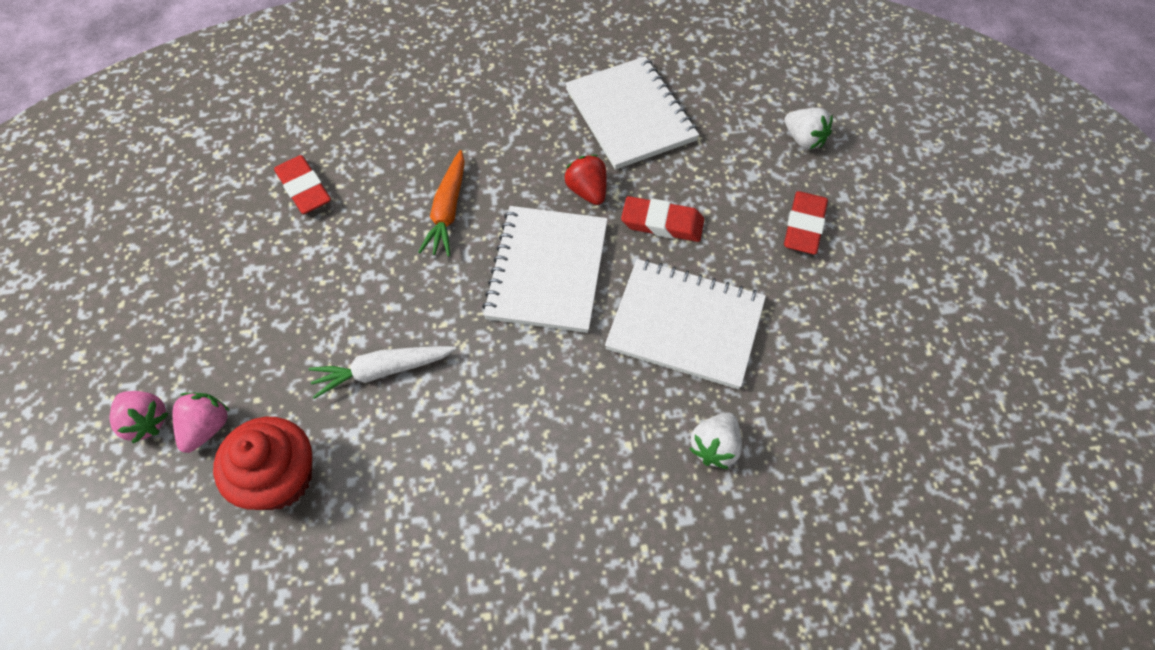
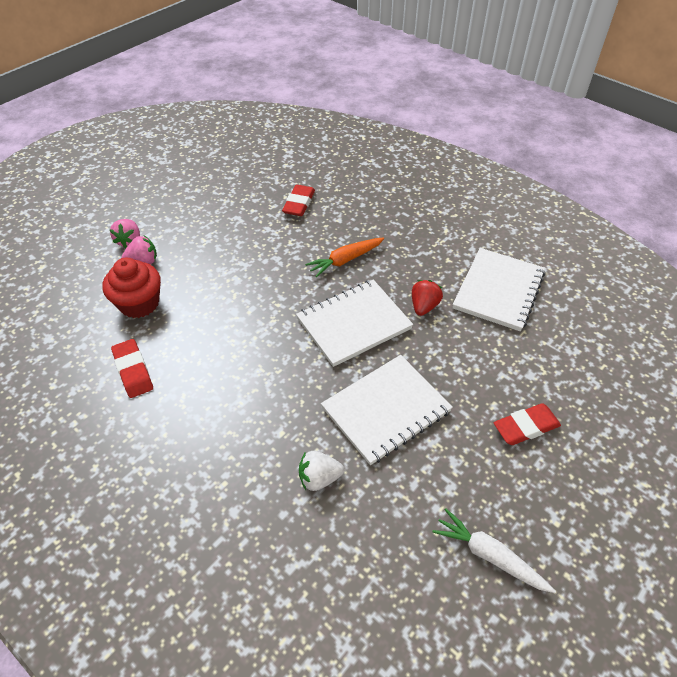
camera: 50 degrees right, 10 degrees down
white carrot [309,346,456,399] -> white carrot moved to [432,509,556,593]
white notebook [605,259,766,390] -> white notebook turned 75 degrees clockwise [321,355,453,465]
red eraser [621,196,704,242] -> red eraser moved to [111,339,153,398]
white strawberry [785,108,833,150] -> none

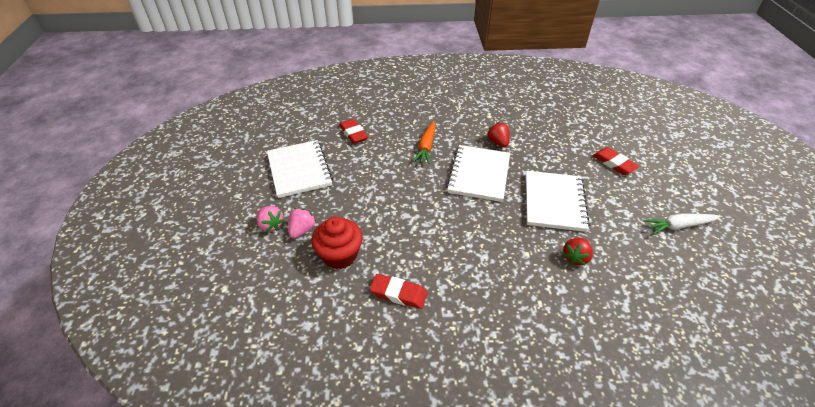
camera: 45 degrees left, 5 degrees down
white strawberry [299,451,344,491] -> red strawberry [562,238,593,265]
white notebook [453,248,545,331] -> white notebook moved to [267,140,333,198]
red eraser [494,403,561,445] -> red eraser turned 60 degrees counterclockwise [592,147,640,175]

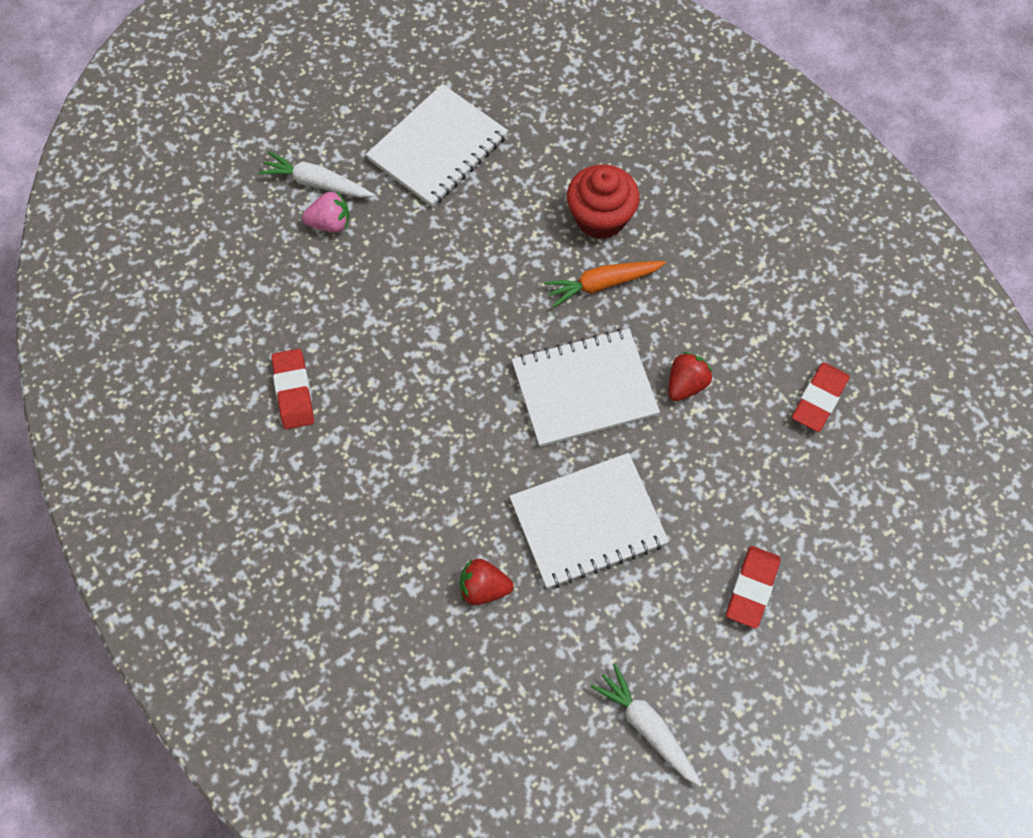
camera: 60 degrees right, 20 degrees up
pink strawberry [256,206,284,232] -> white carrot [258,151,374,198]
red cupcake [311,217,363,269] -> red cupcake moved to [567,164,639,239]
red eraser [339,119,368,144] -> red eraser moved to [792,362,850,432]

